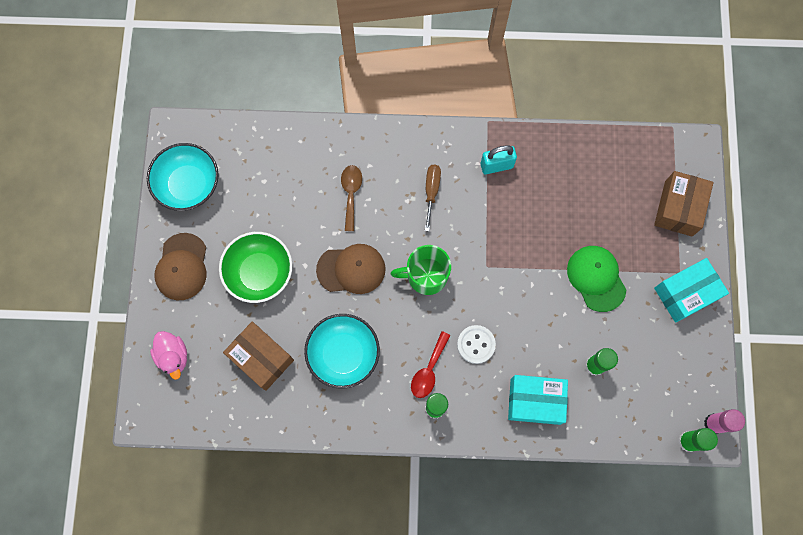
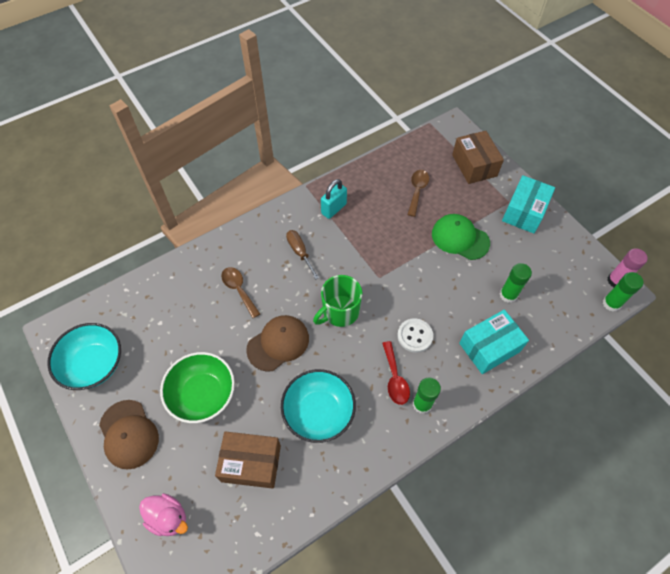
camera: 35 degrees left, 15 degrees down
none -> brown spoon [407,170,429,217]

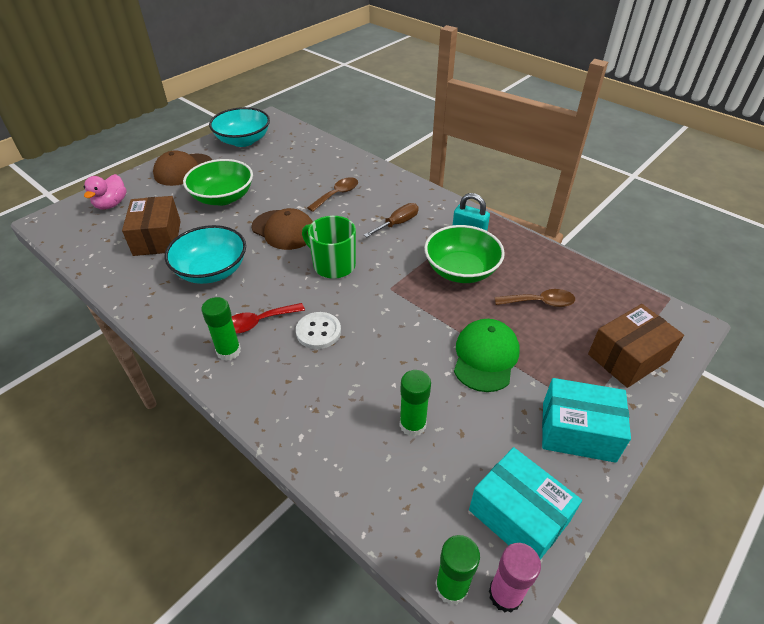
camera: 75 degrees right, 15 degrees down
turquoise box [459,310,529,374] -> turquoise box moved to [469,447,582,560]
none -> green bowl [424,225,505,283]

